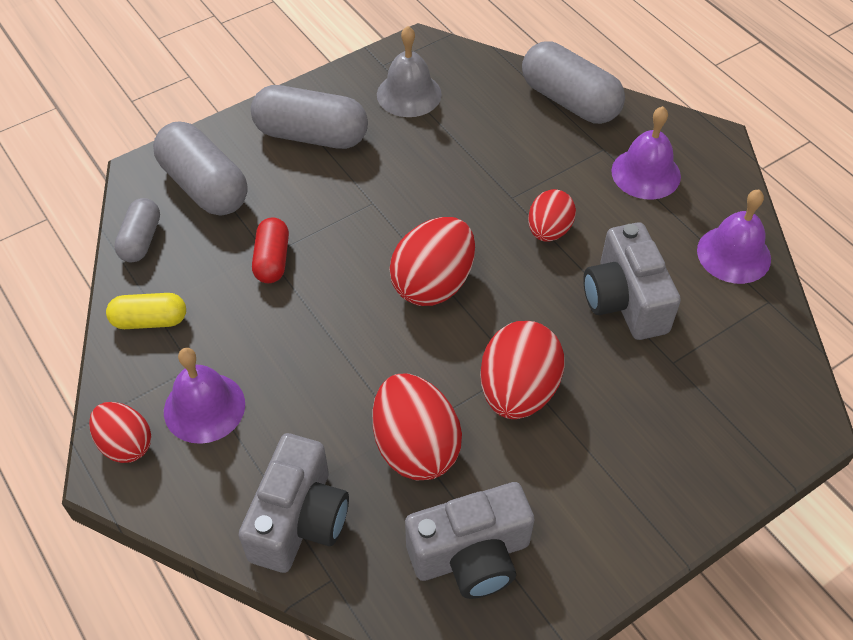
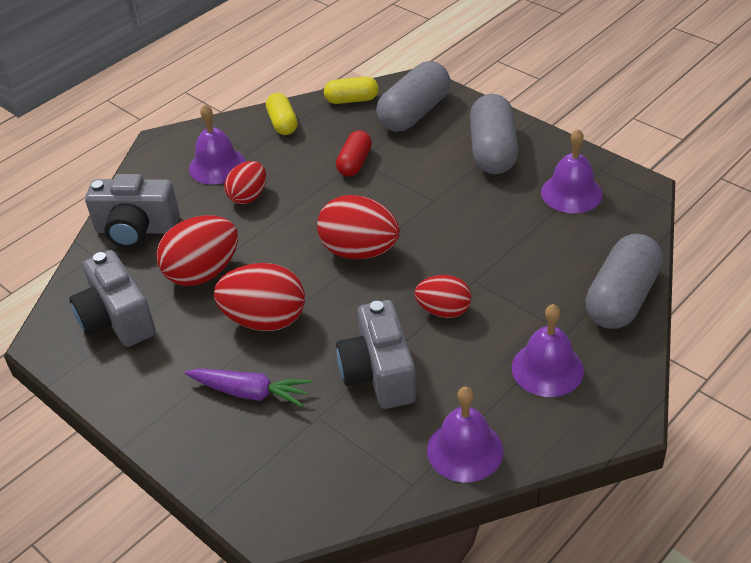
camera: 80 degrees right, 10 degrees down
red egg [89,402,151,463] -> red egg moved to [224,161,266,204]
grey capsule [114,198,160,262] -> yellow capsule [324,77,379,104]
red capsule [252,217,289,283] -> red capsule turned 60 degrees counterclockwise [336,130,372,177]
grey bell [377,26,442,117] -> purple bell [541,129,603,213]
grey camera [583,222,681,340] -> grey camera turned 75 degrees counterclockwise [336,300,416,409]
none -> purple carrot [185,368,312,407]

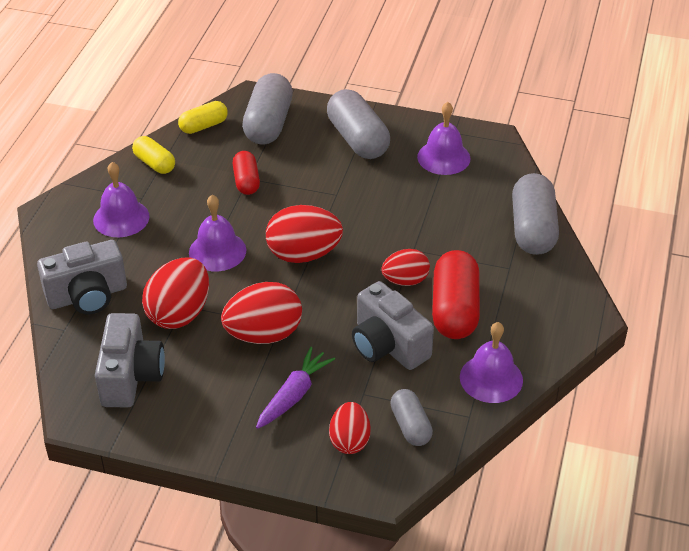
camera: 30 degrees left, 0 degrees up
grey camera [69,250,156,347] -> grey camera turned 120 degrees counterclockwise [95,313,165,408]
purple carrot [185,368,312,407] -> purple carrot turned 45 degrees counterclockwise [256,347,335,429]
red egg [224,161,266,204] -> red egg moved to [329,402,371,454]
purple bell [512,304,584,397] -> purple bell moved to [189,195,246,271]
none -> grey capsule [390,389,433,446]
none -> red capsule [432,250,480,339]

